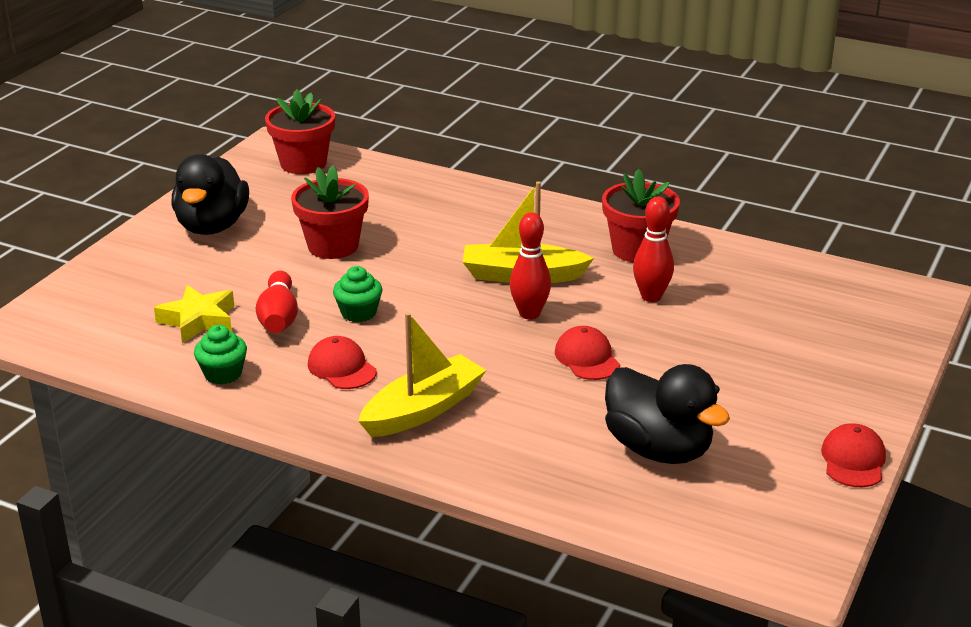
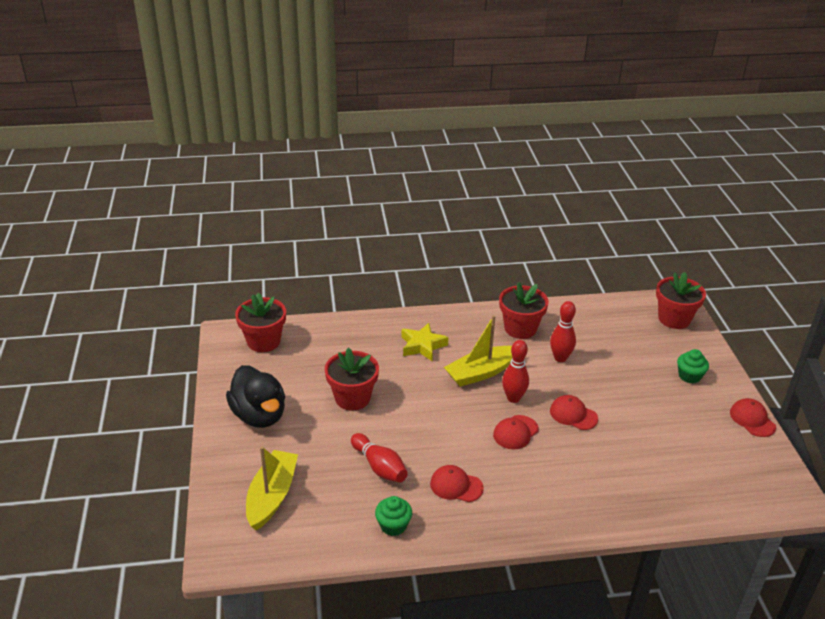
camera: 35 degrees left, 5 degrees up
yellow star [154,285,234,343] -> yellow star moved to [402,323,448,361]
green cupcake [333,266,382,322] -> green cupcake moved to [677,349,709,384]
yellow boat [358,312,486,437] -> yellow boat moved to [246,446,298,530]
black duck [605,364,730,464] -> none
none -> red cap [493,415,539,449]
none -> red flower pot [656,272,706,329]

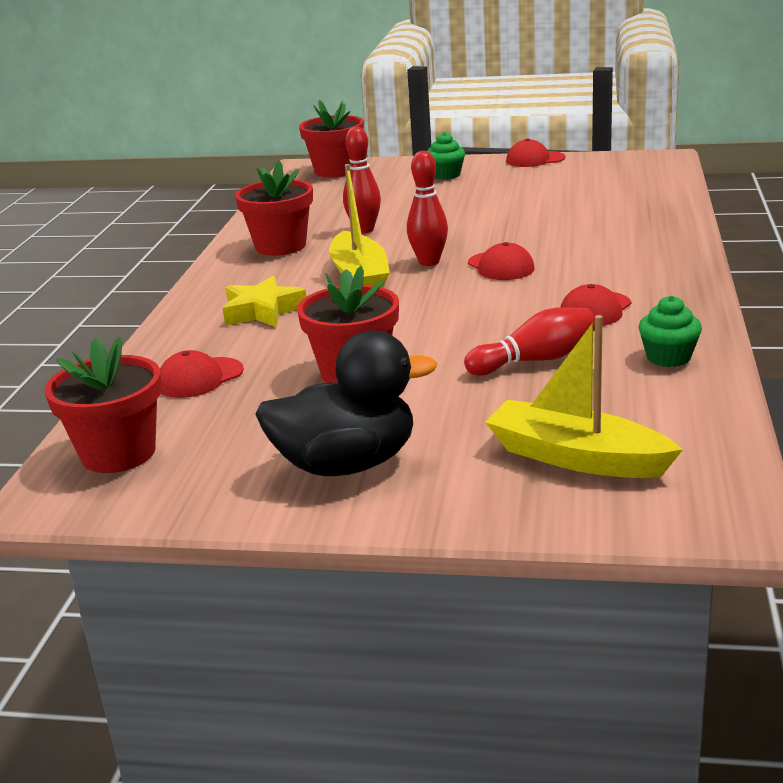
camera: 70 degrees left, 10 degrees down
red cap [550,395,598,430] -> red cap moved to [160,350,244,398]

